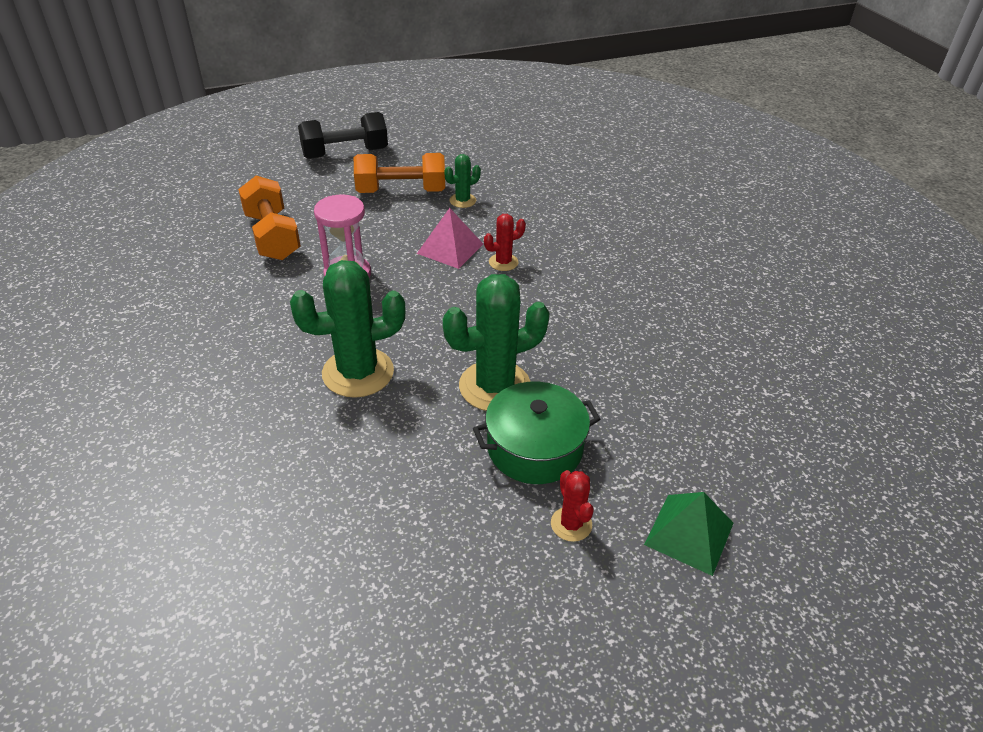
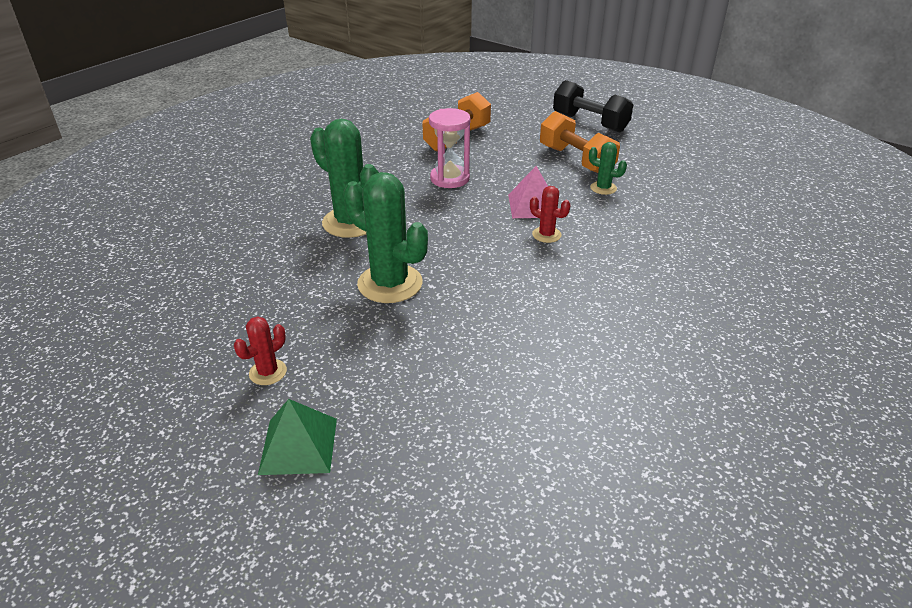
camera: 60 degrees right, 5 degrees down
green pot [473,382,600,484] -> none

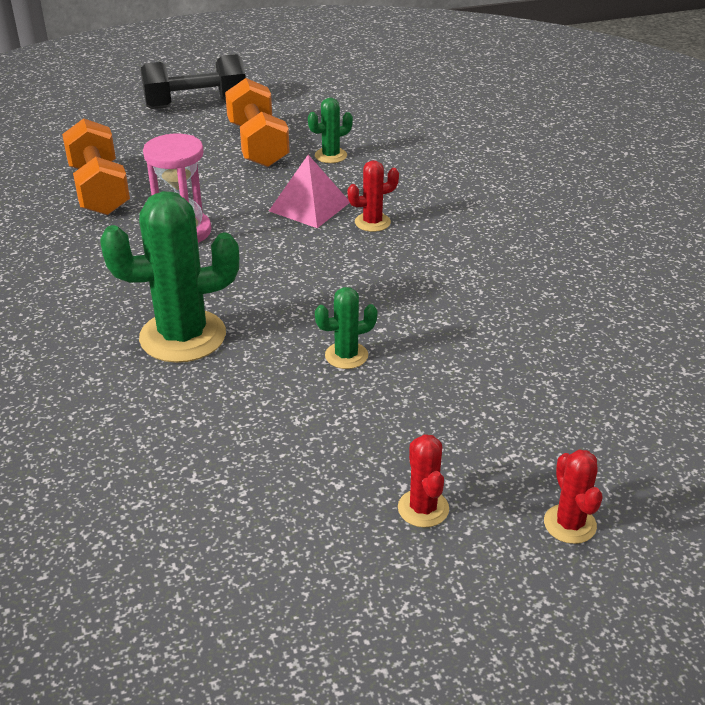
camera: 55 degrees left, 0 degrees up
green pyramid [258,399,337,475] -> red cactus [544,449,603,544]
green cactus [343,172,428,303] -> green cactus [315,287,378,369], size x0.49
orange dumbbell [540,111,620,173] -> orange dumbbell turned 75 degrees clockwise [225,78,290,167]

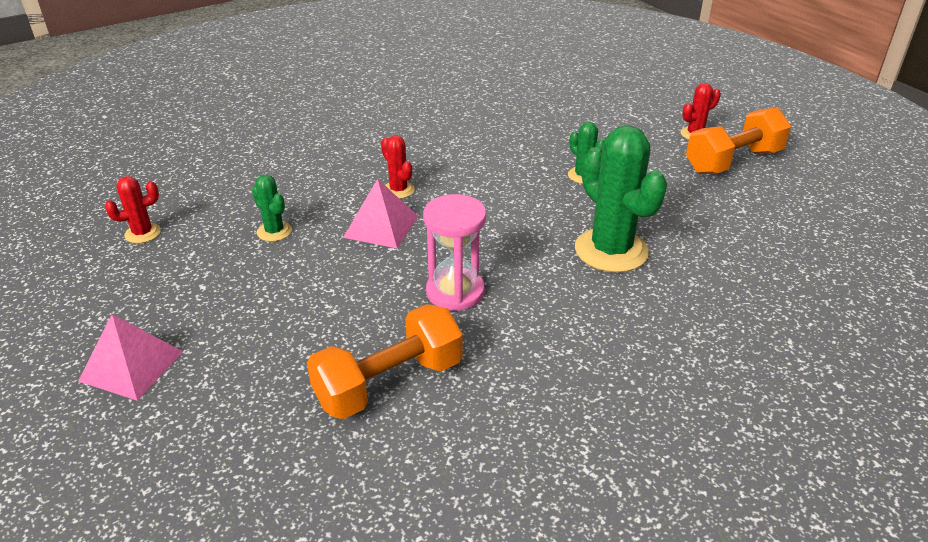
camera: 105 degrees left, 0 degrees up
black dumbbell [141,54,246,109] -> pink pyramid [78,314,183,401]
orange dumbbell [225,78,290,167] -> orange dumbbell moved to [686,107,791,174]
red cactus [544,449,603,544] -> red cactus moved to [105,176,161,243]

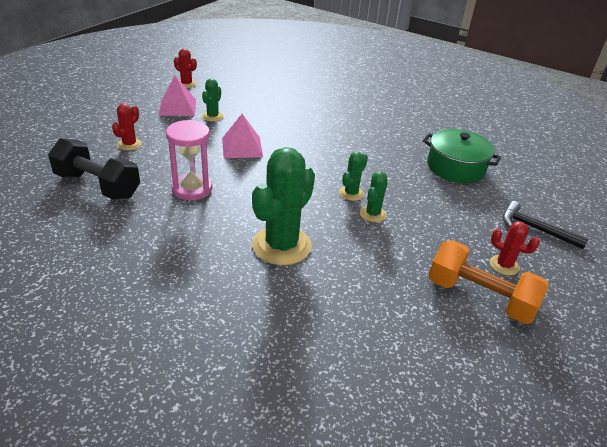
camera: 60 degrees right, 0 degrees up
pink pyramid [78,314,183,401] -> pink pyramid moved to [158,76,196,116]
orange dumbbell [307,304,463,419] -> black dumbbell [48,138,140,199]
red cactus [381,135,415,199] -> red cactus moved to [112,104,142,150]
none -> green cactus [339,152,368,201]
none -> green pot [423,129,501,183]
none -> black hammer [503,201,589,249]

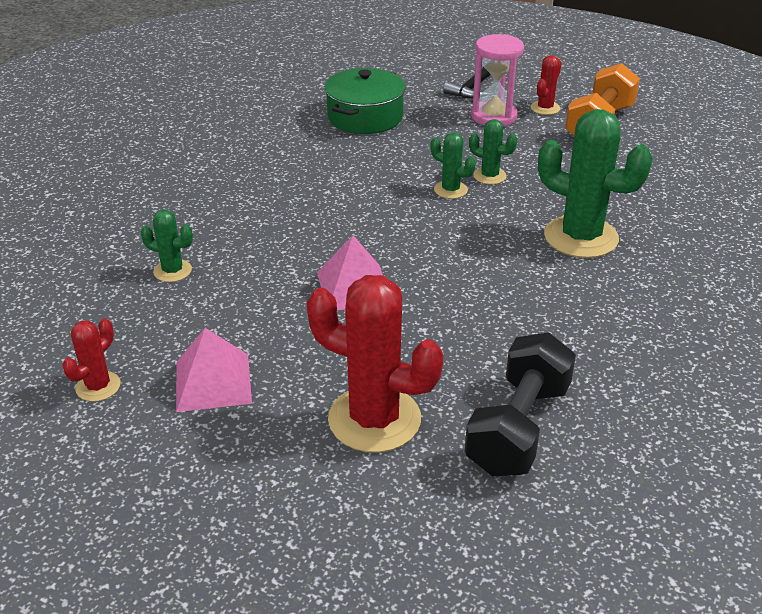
camera: 90 degrees left, 0 degrees up
red cactus [112,104,142,150] -> red cactus [307,275,443,453], size x2.04
pink hourglass [166,120,212,200] -> pink hourglass moved to [471,34,524,126]
green cactus [202,78,224,122] -> green cactus moved to [140,210,193,282]

